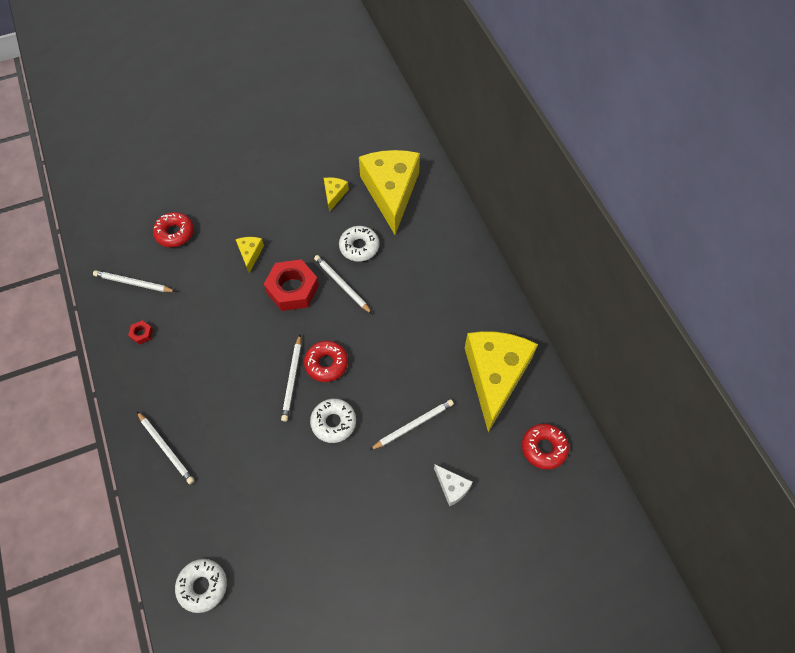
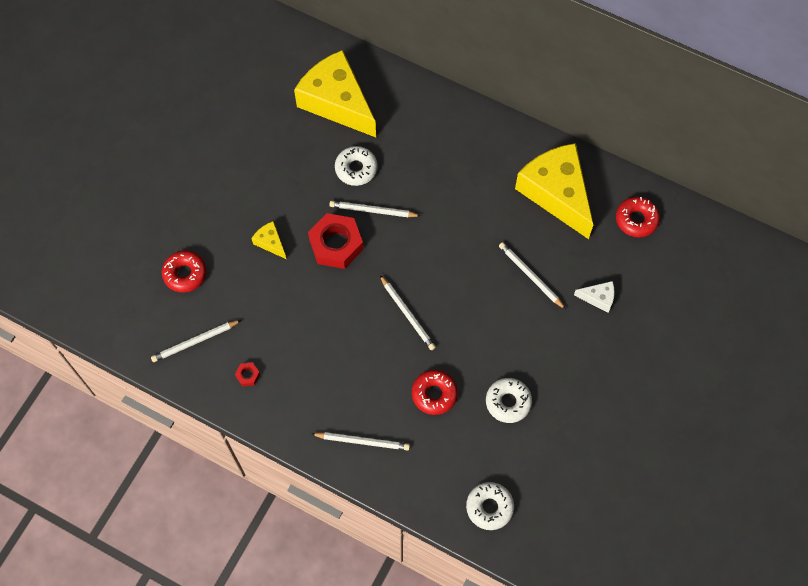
camera: 40 degrees left, 5 degrees up
red donut [304,341,348,382] -> red donut moved to [412,370,458,415]
white donut [310,399,356,443] -> white donut moved to [486,378,532,423]
yellow cheese [324,177,349,212] -> none
white pencil [370,399,454,450] -> white pencil turned 60 degrees counterclockwise [499,242,566,310]

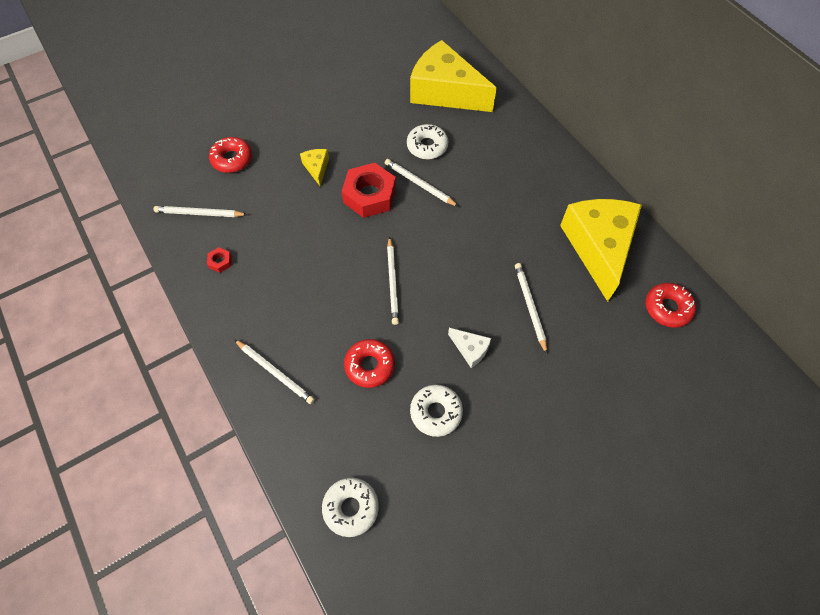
camera: 30 degrees right, 5 degrees down
yellow cheese [294,50,376,137] -> yellow cheese turned 45 degrees counterclockwise [410,40,497,112]
white cheese [574,281,615,313] -> white cheese moved to [448,328,491,368]

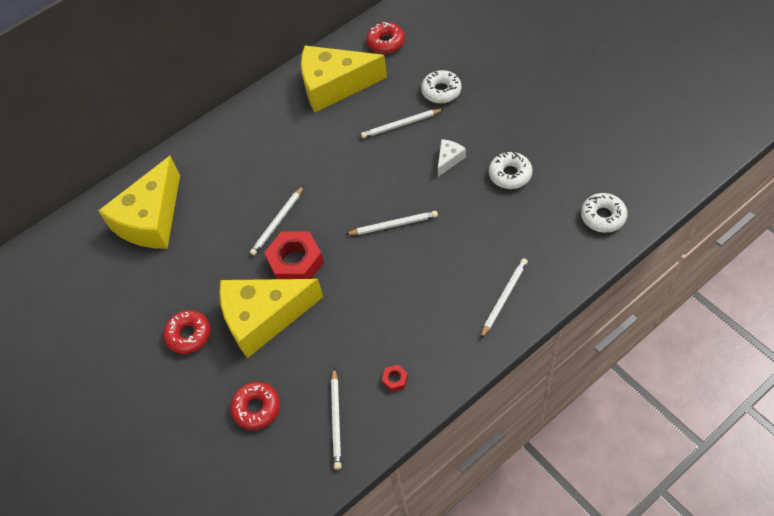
camera: 90 degrees left, 5 degrees down
yellow cheese [300,149,329,187] -> yellow cheese [219,279,323,358], size x2.42
red donut [344,339,395,388] -> red donut moved to [163,310,210,354]
white donut [407,124,448,159] -> white donut moved to [421,70,461,103]

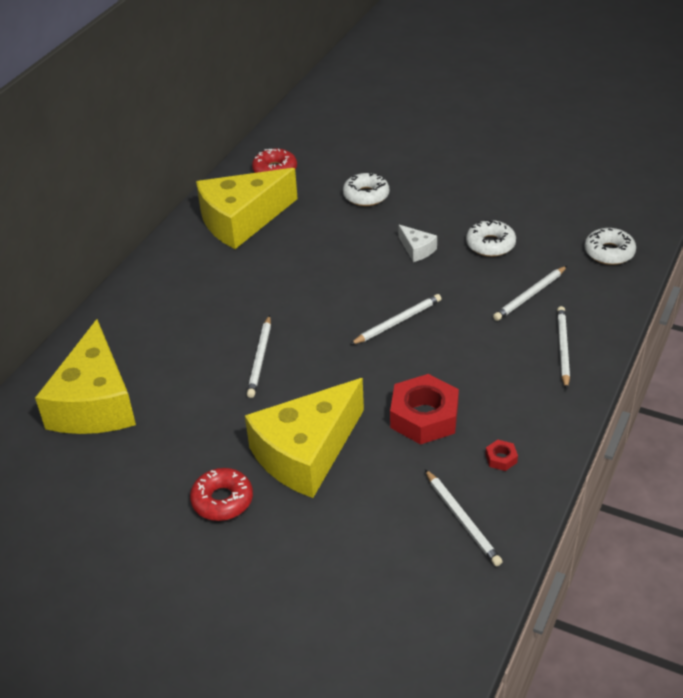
camera: 30 degrees left, 15 degrees down
red donut [230,382,280,430] -> none
red nut [264,231,324,279] -> red nut moved to [390,374,459,445]
white pencil [361,109,443,138] -> white pencil moved to [493,266,567,321]
white cheese [438,139,466,177] -> white cheese turned 135 degrees clockwise [399,225,437,262]

